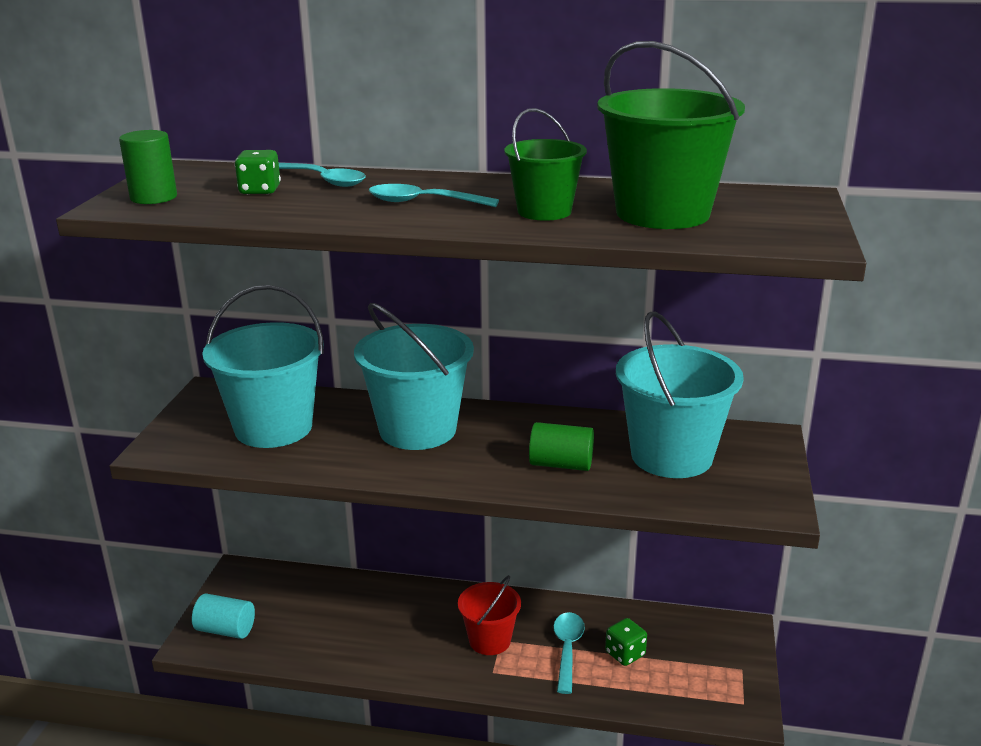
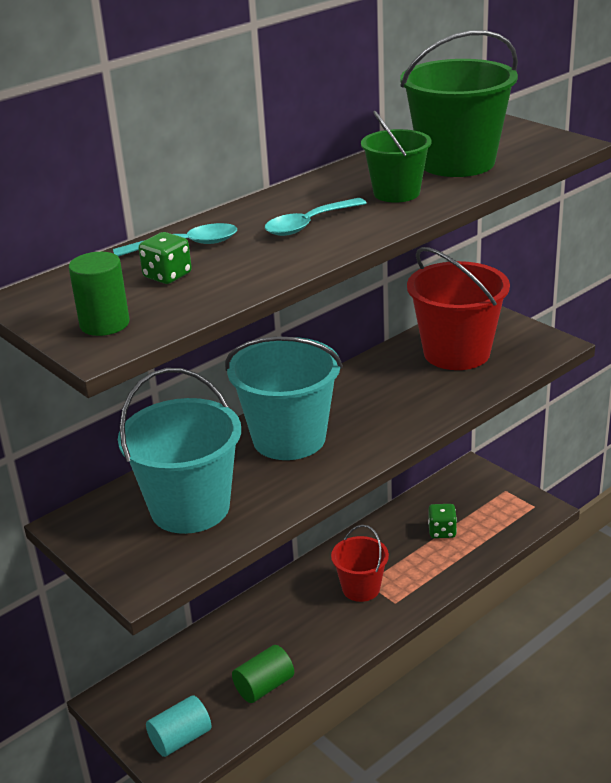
camera: 50 degrees left, 5 degrees up
green cylinder [529,422,594,471] -> green cylinder moved to [232,645,294,703]
turquoise spoon [553,612,585,694] -> none
turquoise bucket [616,311,744,478] -> red bucket [407,247,510,370]

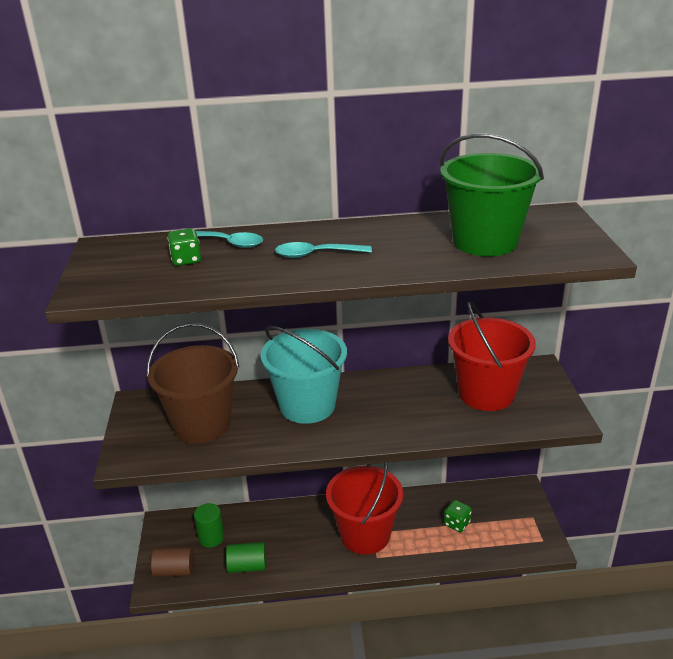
camera: 35 degrees right, 0 degrees up
green cylinder [69,252,130,336] -> green cylinder moved to [194,503,224,548]
turquoise bucket [118,368,241,534] -> brown bucket [147,323,239,443]
turquoise cylinder [146,695,211,757] -> brown cylinder [151,547,194,577]
red bucket [331,525,389,602] -> red bucket [326,463,403,555], size x1.71
green bucket [361,111,431,203] -> none

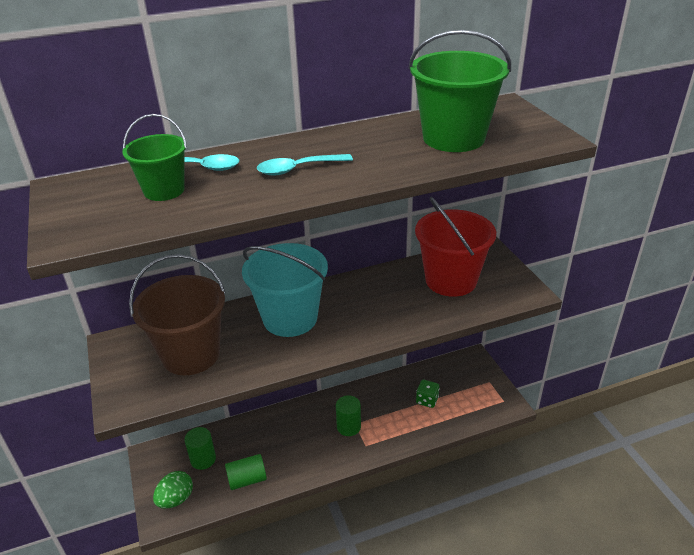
camera: 15 degrees left, 5 degrees up
brown cylinder [151,547,194,577] -> green egg [153,471,193,509]
green dice [168,229,201,266] -> green bucket [122,114,187,201]
red bucket [326,463,403,555] -> green cylinder [336,395,361,436]

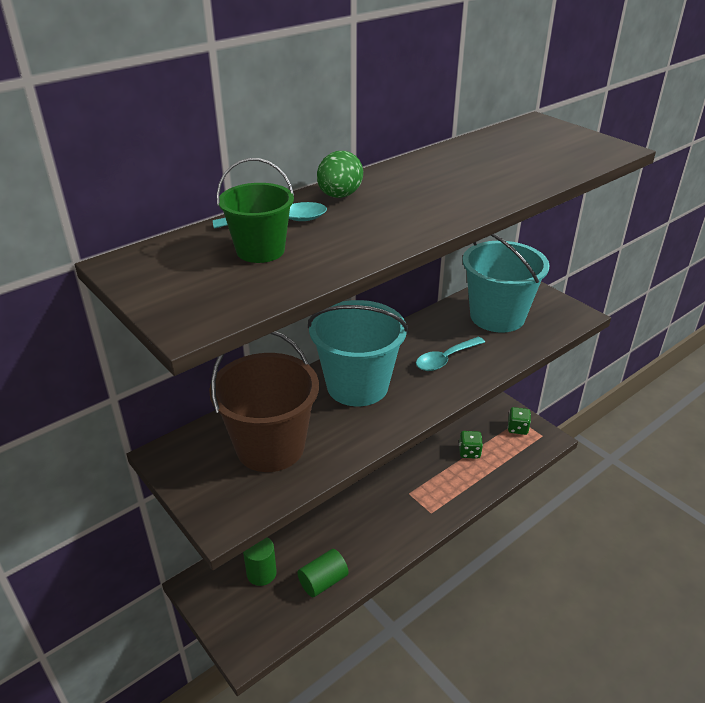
camera: 20 degrees left, 0 degrees up
green egg [153,471,193,509] -> green egg moved to [317,151,363,198]
turquoise spoon [257,154,353,175] -> turquoise spoon moved to [416,337,485,371]
green cylinder [336,395,361,436] -> none
green bucket [408,30,511,152] -> none
red bucket [415,197,496,297] -> turquoise bucket [463,234,549,333]
none -> green dice [508,407,531,435]

